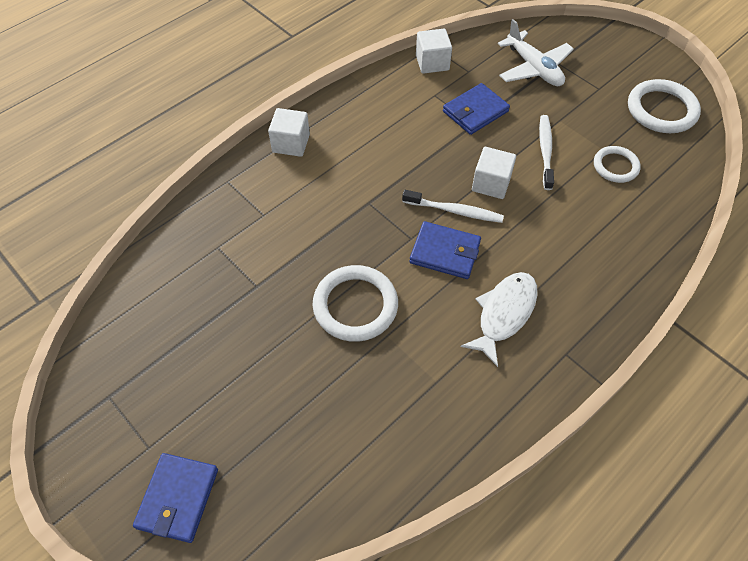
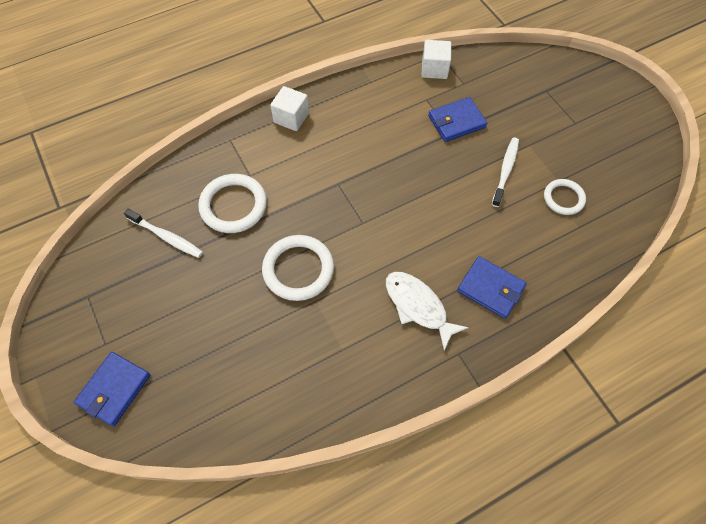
camera: 15 degrees right, 5 degrees up
white toothbrush [402,190,504,223] -> white toothbrush moved to [124,209,203,258]
blue wallet [409,221,481,279] -> blue wallet moved to [457,256,527,319]
white fish [461,272,538,367] -> white fish turned 90 degrees counterclockwise [386,272,469,351]
white cube [472,147,516,199] -> none
white plane [498,19,574,86] -> none
white ring [628,79,701,133] -> white ring moved to [198,174,267,233]

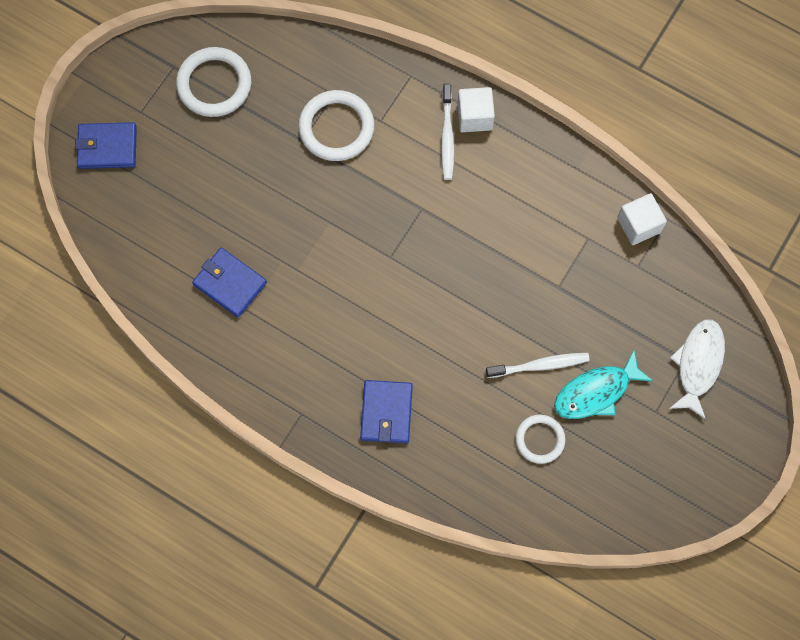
camera: 60 degrees right, 10 degrees up
white toothbrush [124,209,203,258] -> white toothbrush moved to [441,84,454,180]
white ring [262,235,334,301] -> white ring moved to [176,47,251,117]
white fish [386,272,469,351] -> white fish moved to [669,319,725,420]
blue wallet [428,97,487,142] -> blue wallet moved to [192,248,267,318]
none -> turquoise fish [554,350,653,419]

